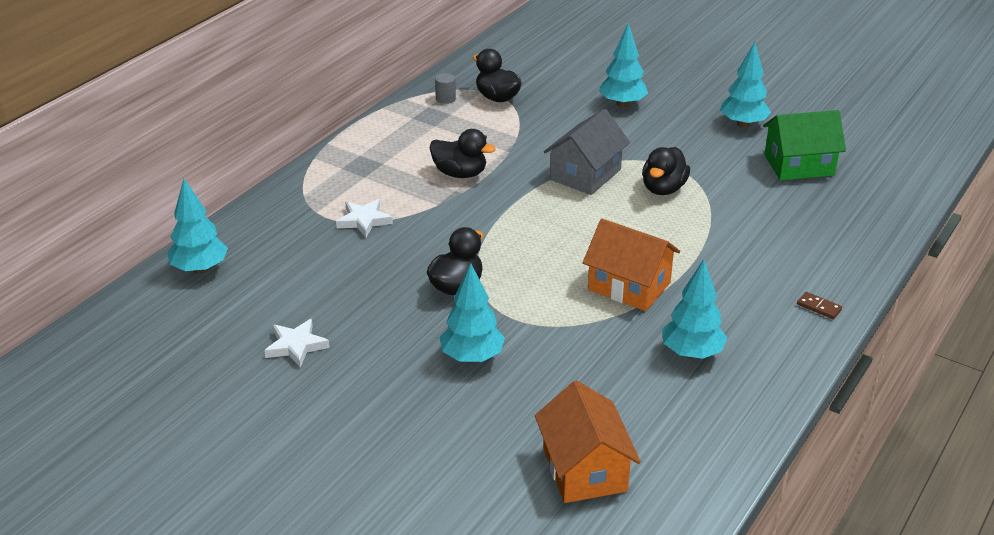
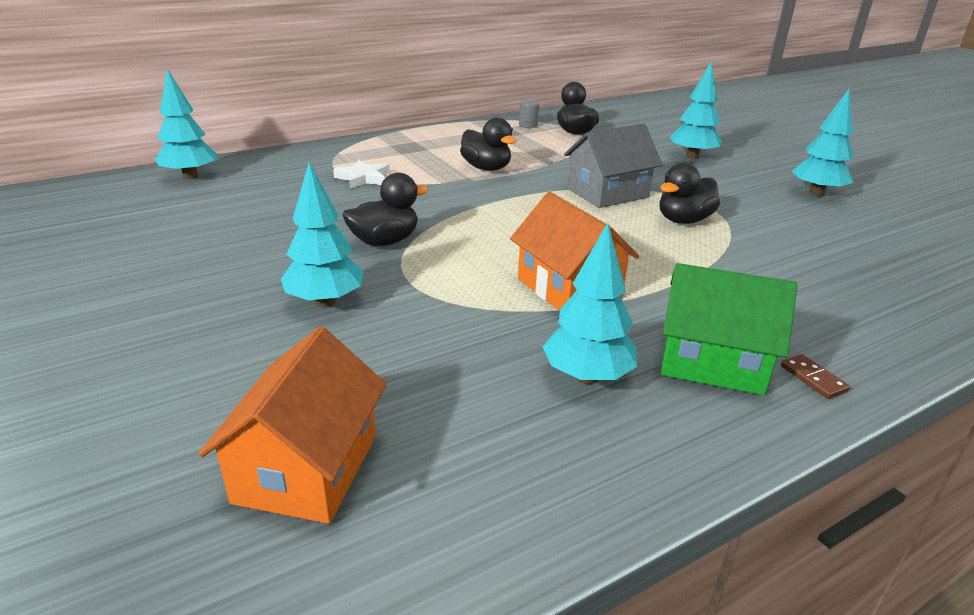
camera: 25 degrees right, 5 degrees down
white star [264,319,330,368] -> none
green house [763,110,846,180] -> green house moved to [661,263,798,395]

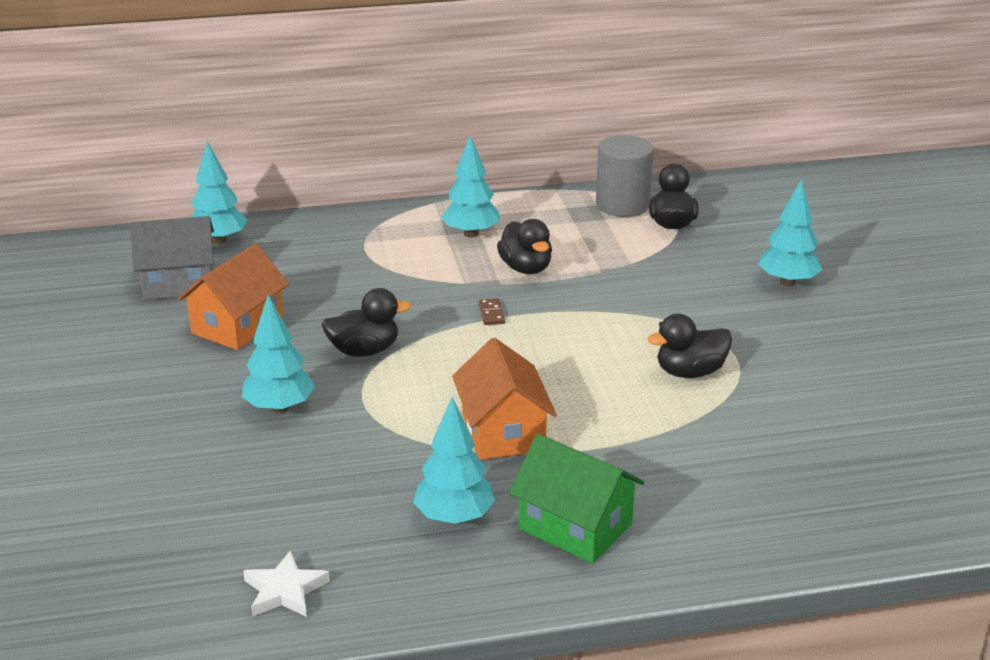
camera: 20 degrees right, 0 degrees up
orange house [198,327,387,524] -> orange house moved to [178,243,289,350]
white star [333,160,390,189] -> white star moved to [243,550,330,617]
grey cylinder [519,100,539,128] -> grey cylinder [596,135,654,217], size x2.30
grey house [564,124,663,208] -> grey house moved to [130,216,214,300]
brown domino [781,354,850,399] -> brown domino moved to [479,298,505,325]
turquoise tree [791,89,854,196] -> turquoise tree moved to [441,135,500,238]

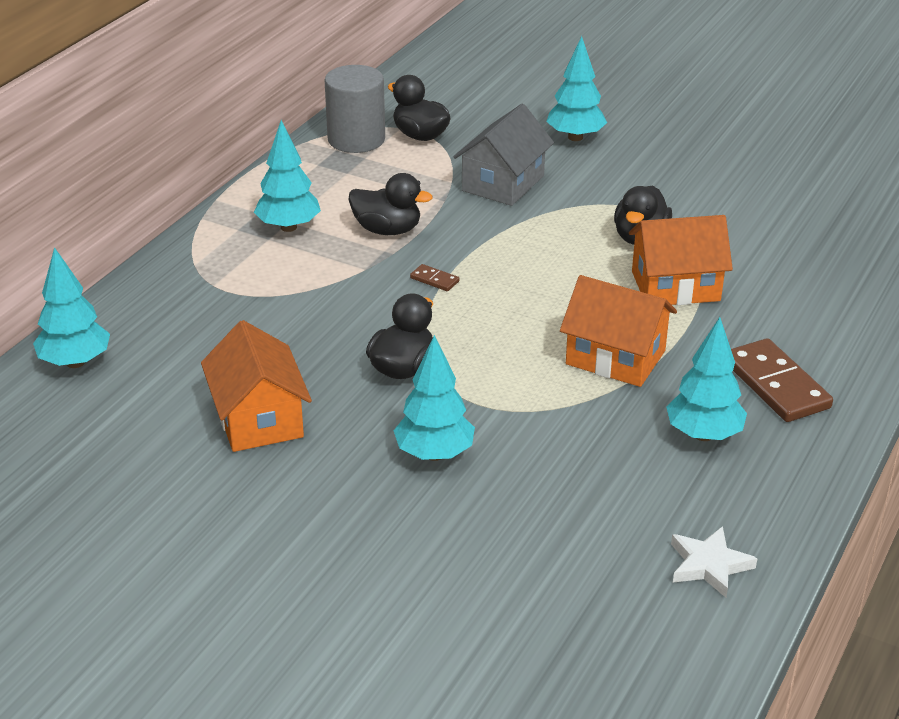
camera: 50 degrees left, 5 degrees up
grey house [130,216,214,300] -> grey house moved to [453,104,554,206]
green house [509,434,645,564] -> brown domino [731,338,833,422]
none -> orange house [629,215,733,305]

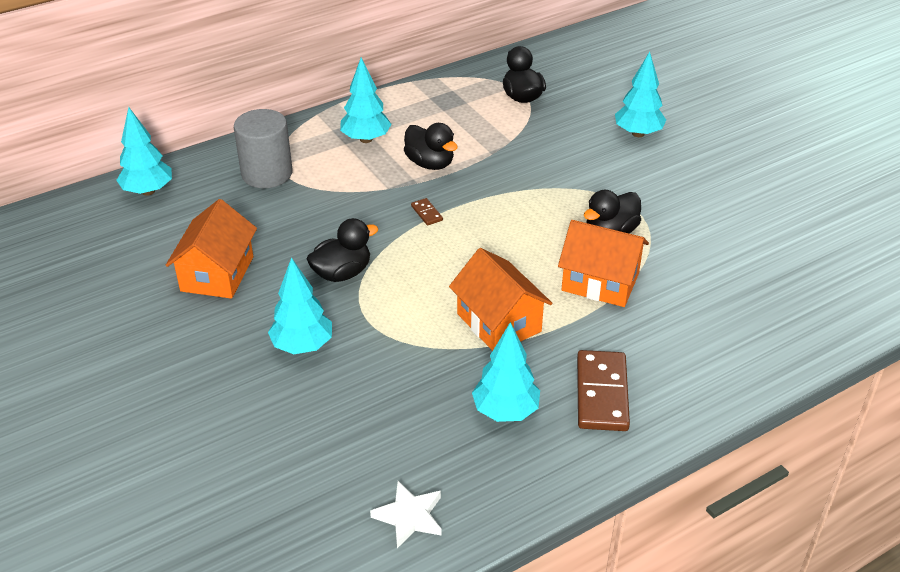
camera: 30 degrees right, 5 degrees up
grey cylinder [325,65,385,153] -> grey cylinder moved to [234,109,292,188]
grey house [453,104,554,206] -> none

